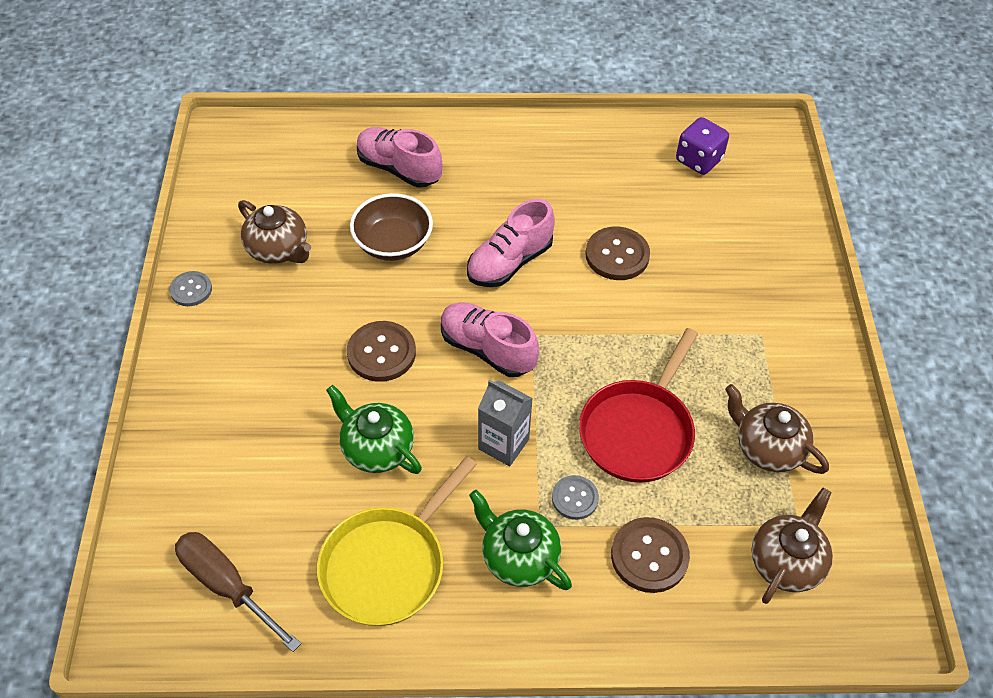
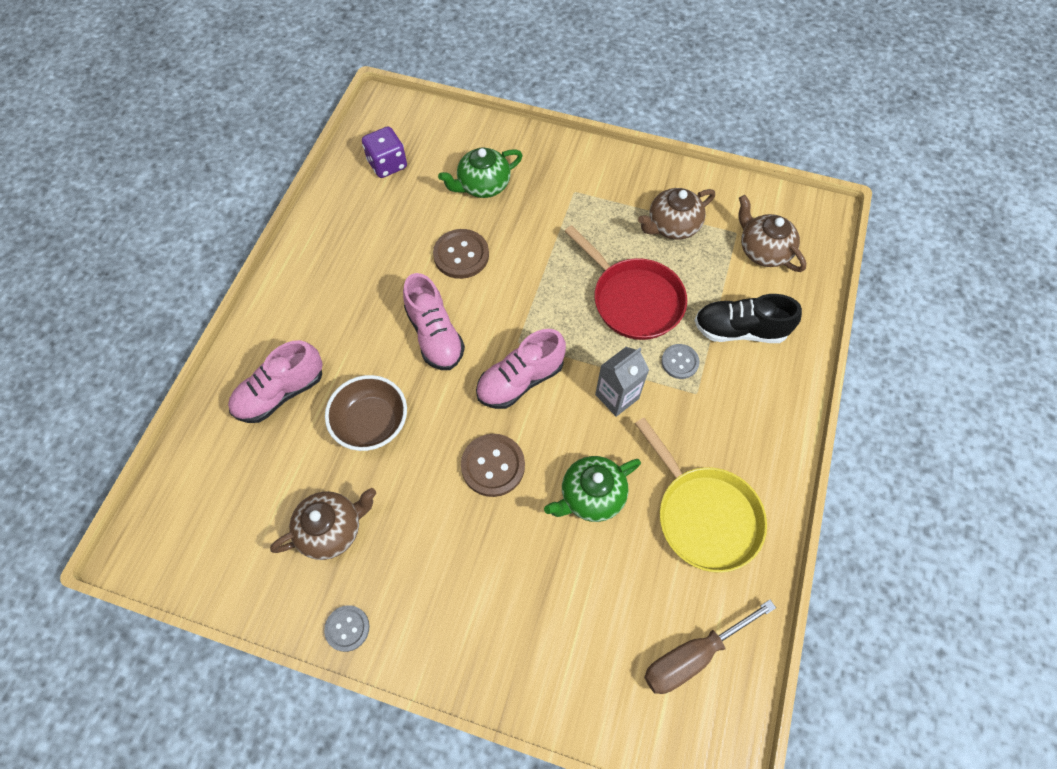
camera: 70 degrees left, 10 degrees up
green teapot [469,490,572,590] -> green teapot moved to [438,148,523,198]
brown button [611,517,690,593] -> black shoe [694,294,802,343]

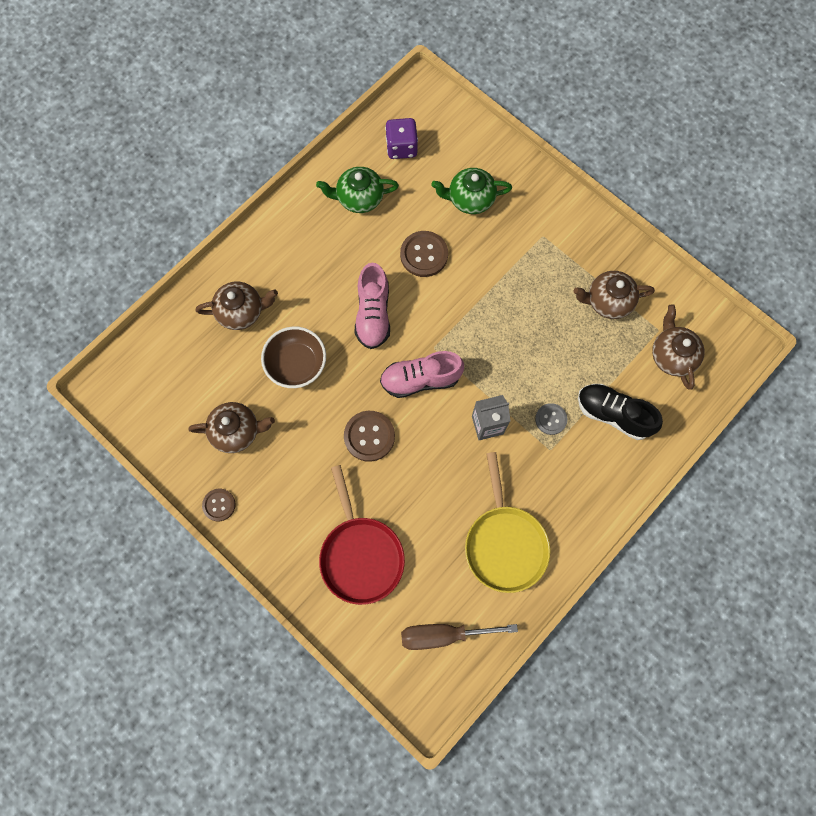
camera: 25 degrees right, 10 degrees up
pink shoe [228,340,323,423] -> brown teapot [196,281,278,330]
grey button [324,605,369,652] -> brown button [202,489,236,521]
green teapot [544,456,641,522] -> green teapot moved to [316,167,399,213]
red pan [565,225,687,340] -> red pan moved to [319,465,405,605]

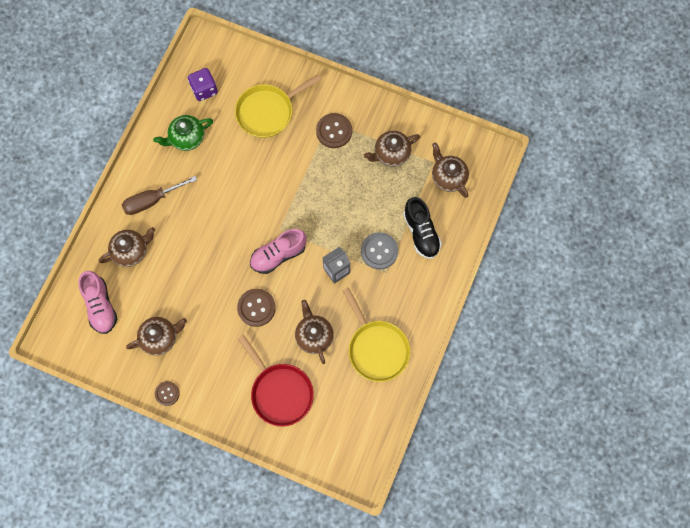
camera: 20 degrees left, 0 degrees up
brown bowl [261,326,326,388] -> none
pink shoe [355,262,390,349] -> pink shoe moved to [78,271,117,334]
brown button [400,231,448,277] -> brown button moved to [316,113,352,148]
brown screwdriver [401,624,518,650] -> brown screwdriver moved to [122,176,197,215]
green teapot [431,168,512,214] -> yellow pan [235,74,322,138]
grey button [535,403,568,435] -> grey button [361,232,398,269], size x1.60
black shoe [578,384,663,440] -> black shoe turned 120 degrees counterclockwise [403,197,442,259]
none -> brown teapot [295,300,334,364]

